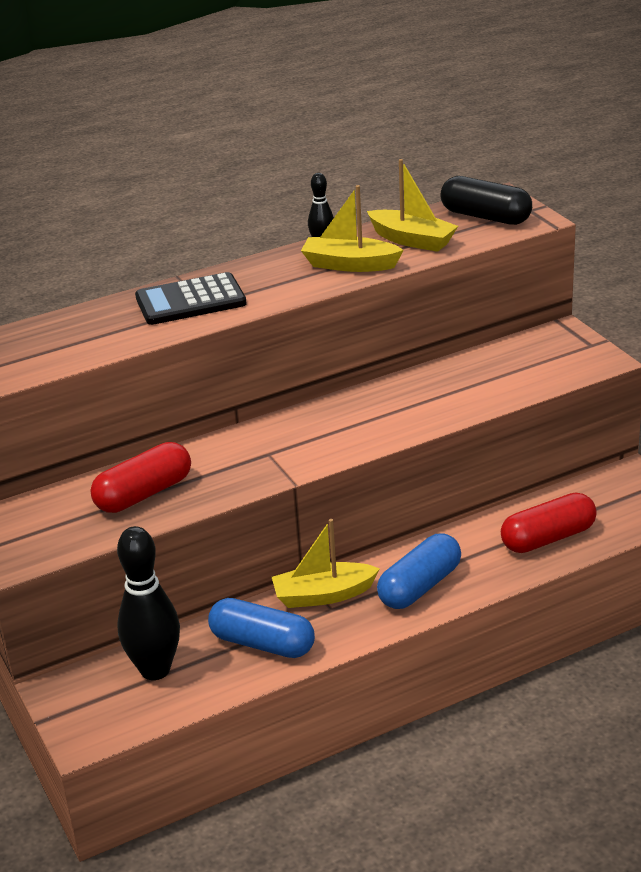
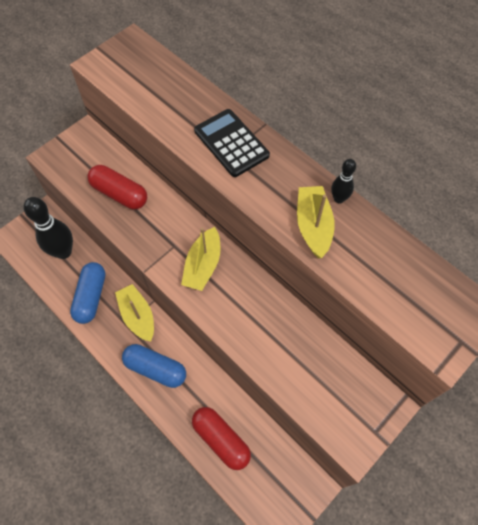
camera: 70 degrees right, 30 degrees up
yellow boat [367,159,458,252] -> yellow boat moved to [181,227,220,291]
black capsule [441,176,532,225] -> none

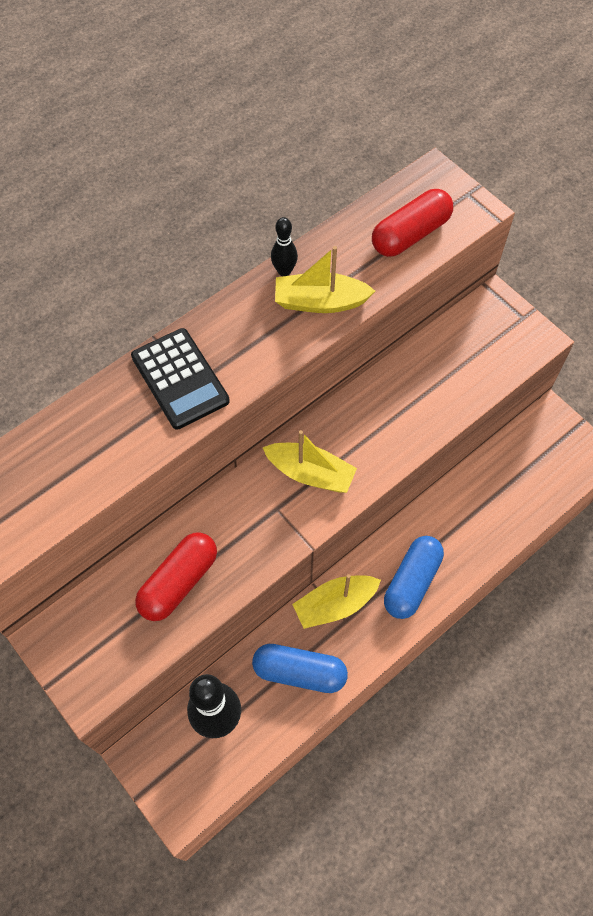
camera: 85 degrees left, 0 degrees up
red capsule [192,407,251,470] -> red capsule moved to [372,189,453,257]
black calculator [194,109,270,177] -> black calculator turned 90 degrees counterclockwise [131,328,230,429]

